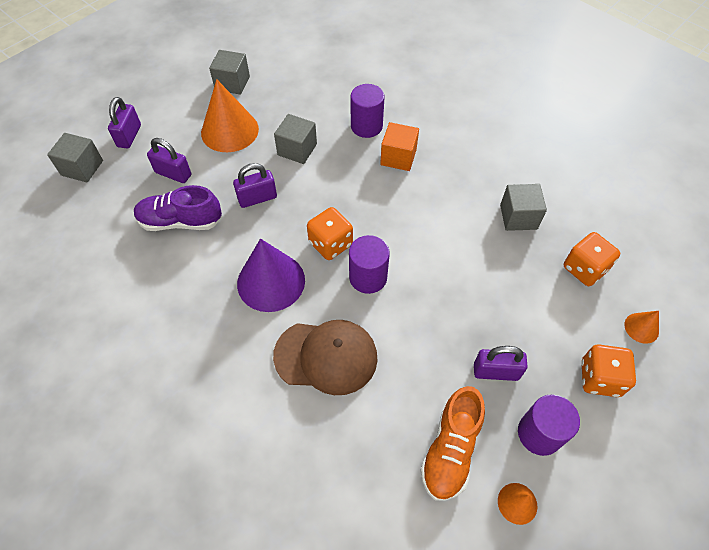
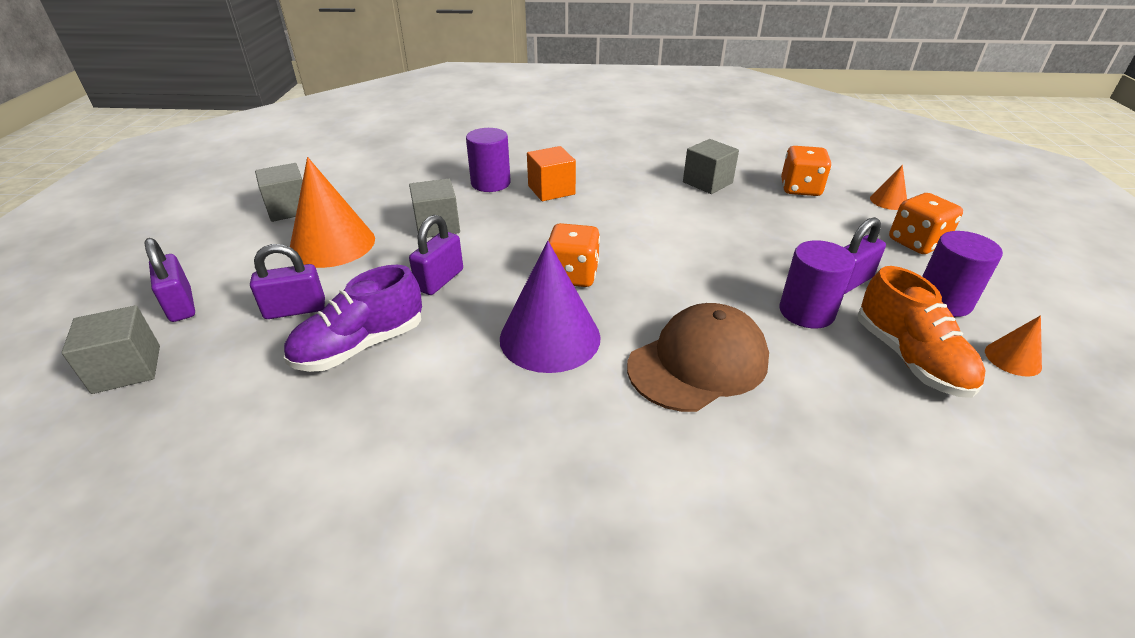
camera: 40 degrees left, 20 degrees down
purple cylinder [349,235,390,294] -> purple cylinder moved to [779,240,855,329]

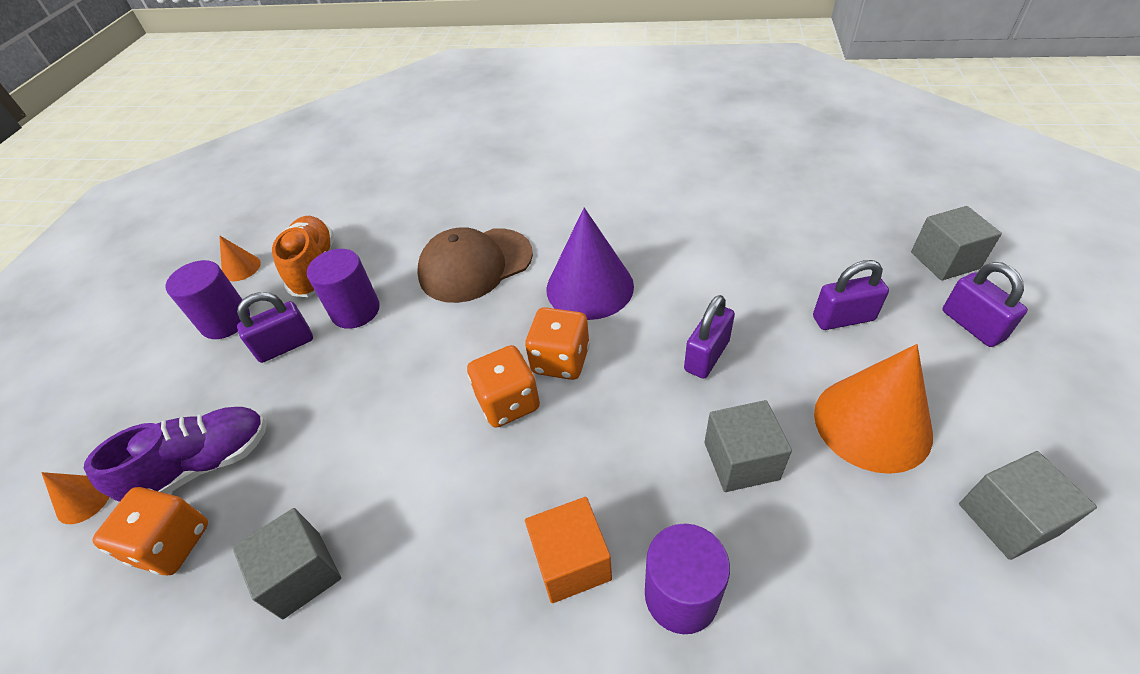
camera: 170 degrees left, 10 degrees up
purple shoe [283,265,422,372] -> purple shoe moved to [83,407,267,502]
orange dice [889,193,963,254] -> orange dice moved to [467,345,540,428]

